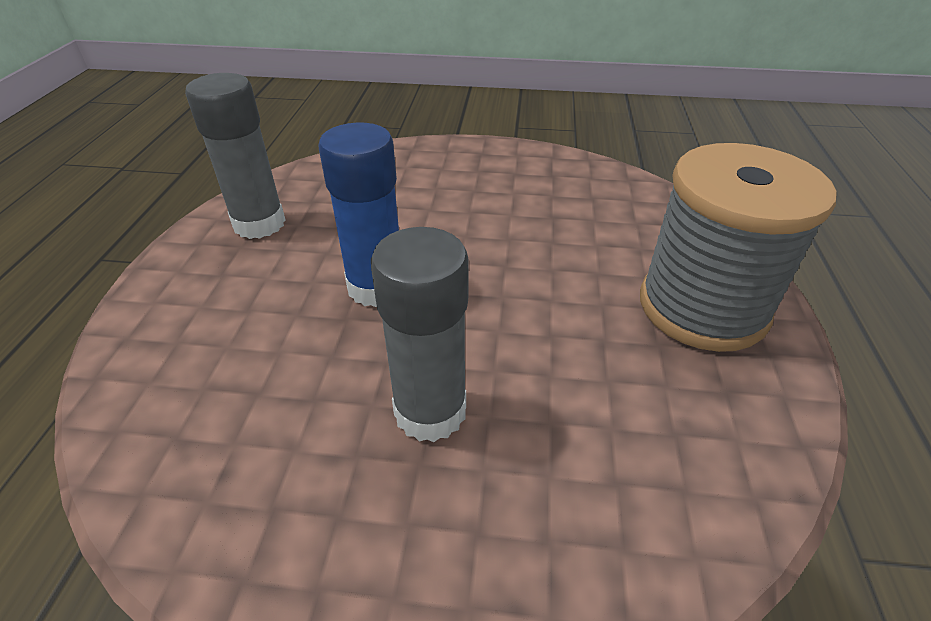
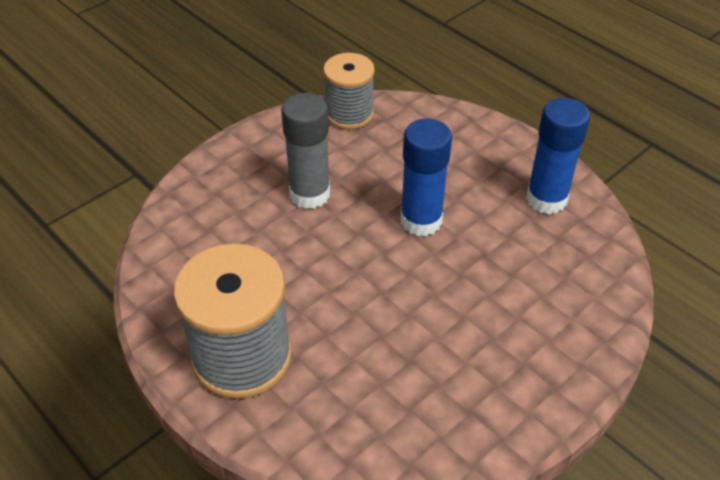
camera: 130 degrees right, 5 degrees up
grey glue stick [185,73,285,239] -> blue glue stick [526,98,590,214]
none -> grey spool [323,53,375,130]

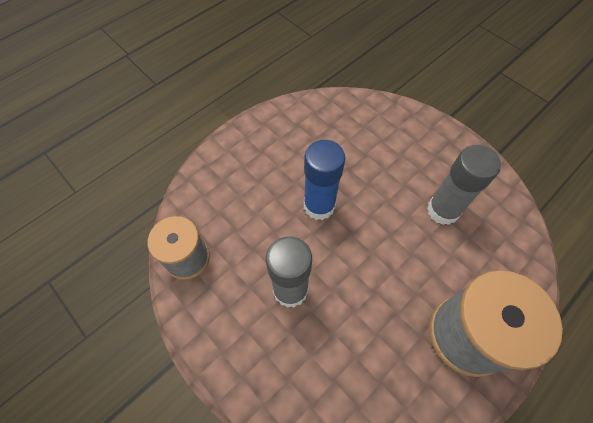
camera: 90 degrees left, 15 degrees up
blue glue stick [526,98,590,214] -> none
none -> grey glue stick [427,145,501,225]

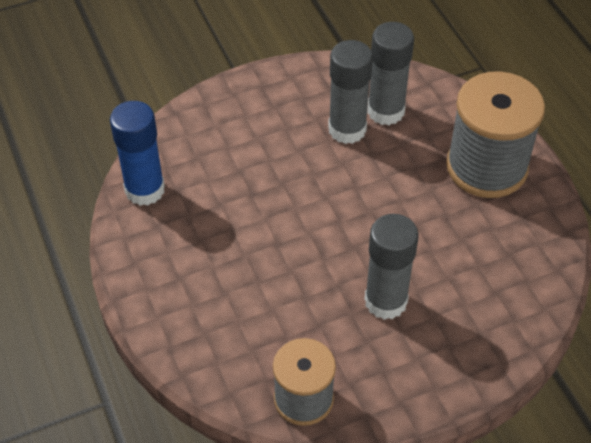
camera: 70 degrees left, 10 degrees down
blue glue stick [304,140,346,220] -> blue glue stick moved to [110,101,165,206]
none -> grey glue stick [367,22,414,125]

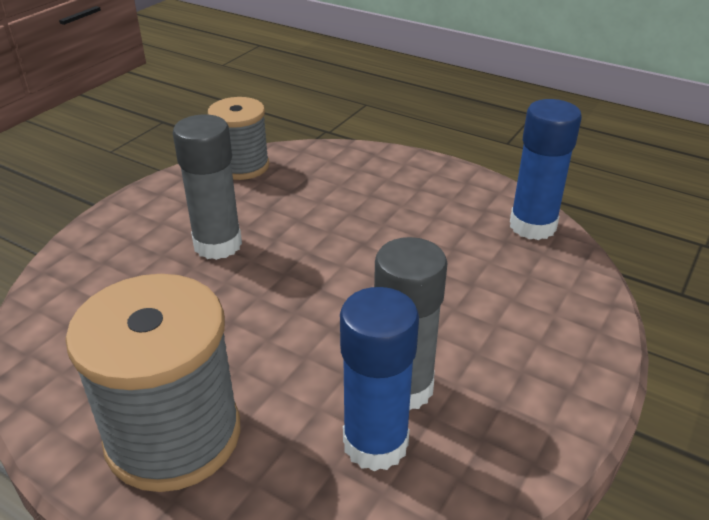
camera: 145 degrees right, 15 degrees down
grey glue stick [367,22,414,125] -> blue glue stick [340,287,419,471]

